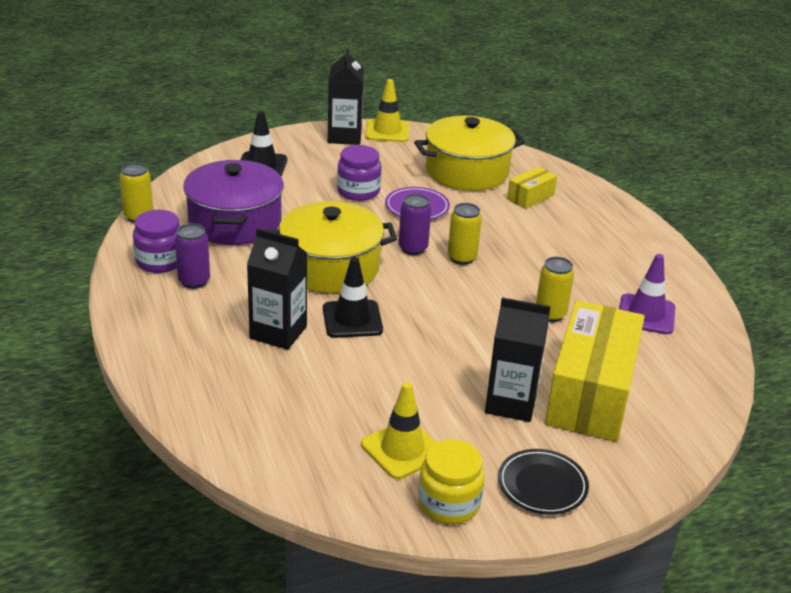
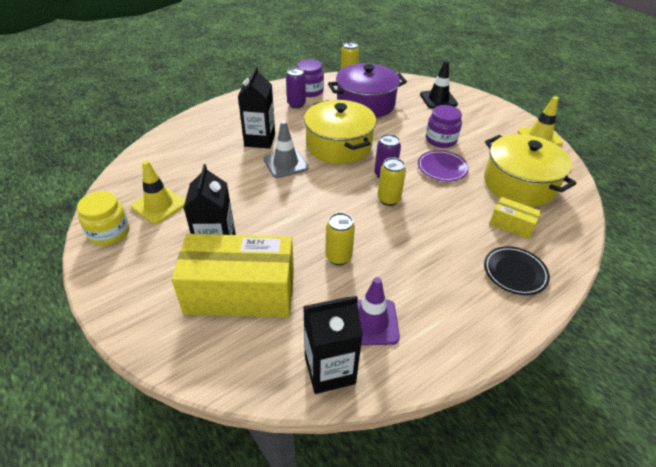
camera: 75 degrees right, 10 degrees up
black traffic cone [323,257,383,338] -> grey traffic cone [263,121,309,178]
black carton [328,48,364,145] -> black carton moved to [303,296,363,394]
black plate [498,449,589,515] -> black plate moved to [484,246,550,295]

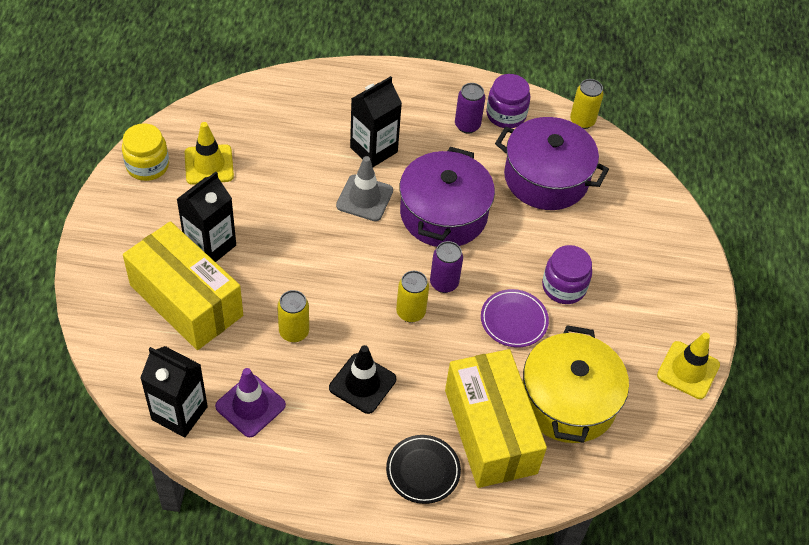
camera: 40 degrees right, 10 degrees up
yellow pot [304,100,376,164] -> purple pot [400,147,495,247]
black traffic cone [420,60,458,109] -> black traffic cone moved to [329,345,396,414]
yellow box [489,197,541,239] -> yellow box [445,349,547,488], size x2.21

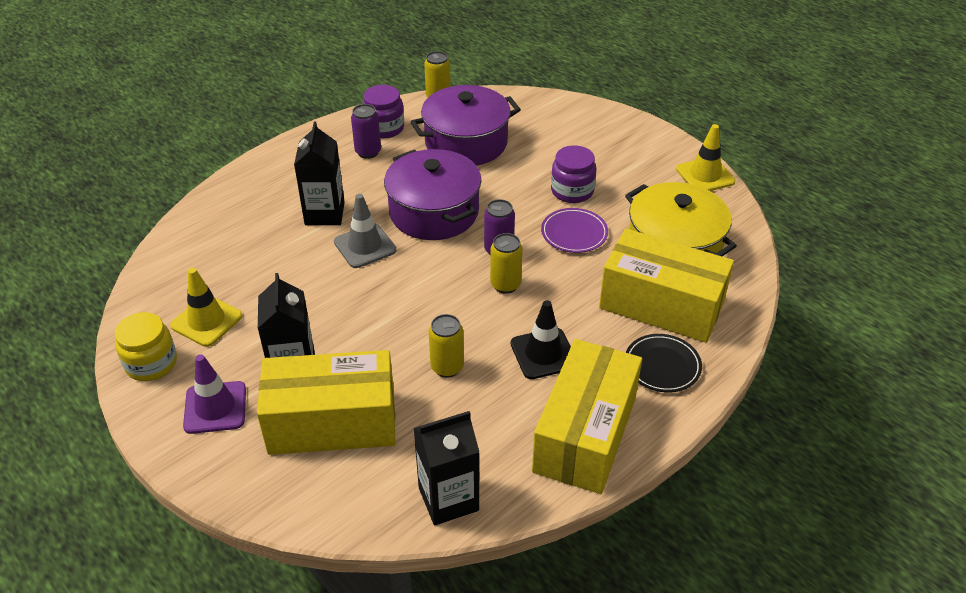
camera: 45 degrees left, 10 degrees down
purple traffic cone [215,368,286,437] -> purple traffic cone moved to [183,354,246,434]
none -> yellow box [532,339,642,494]

